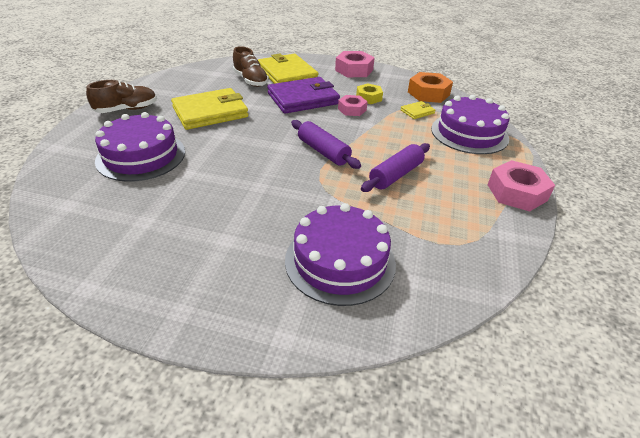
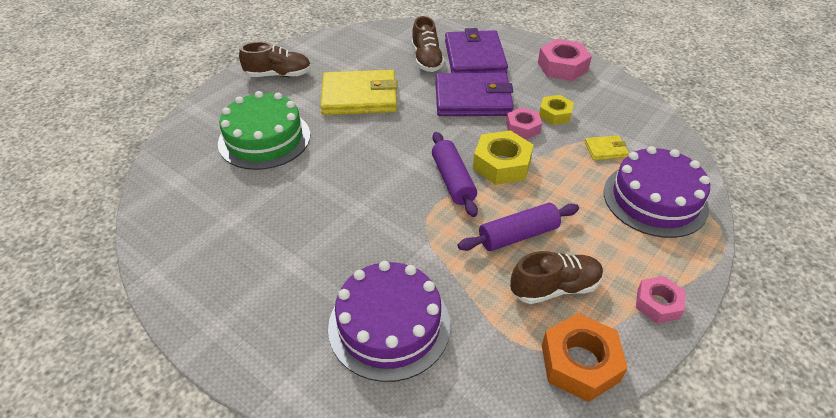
camera: 25 degrees right, 5 degrees up
purple cake [95,112,185,182] -> green cake [218,91,310,170]
yellow wallet [258,54,318,84] -> purple wallet [445,28,508,73]
orange nut [408,72,453,103] -> orange nut moved to [542,313,628,402]
pink nut [487,160,555,211] -> pink nut [636,276,685,323], size x0.64
none -> yellow nut [473,130,534,185]
none -> brown shoe [510,251,603,304]

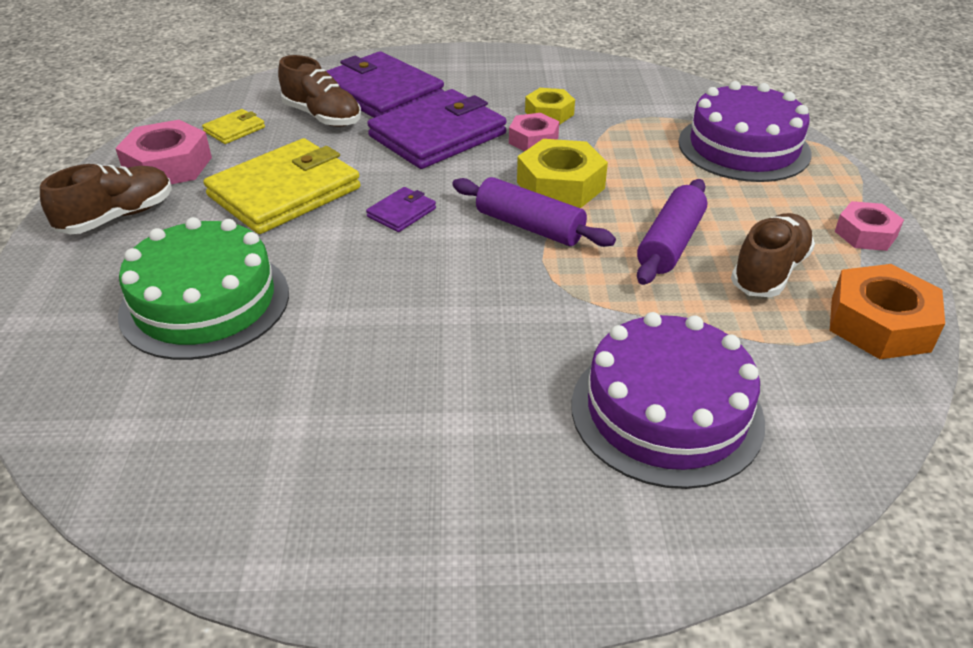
camera: 40 degrees left, 5 degrees down
pink nut [538,39,592,81] -> pink nut moved to [115,120,212,184]
yellow wallet [585,135,629,160] -> yellow wallet moved to [202,109,265,144]
none -> purple wallet [366,187,436,232]

